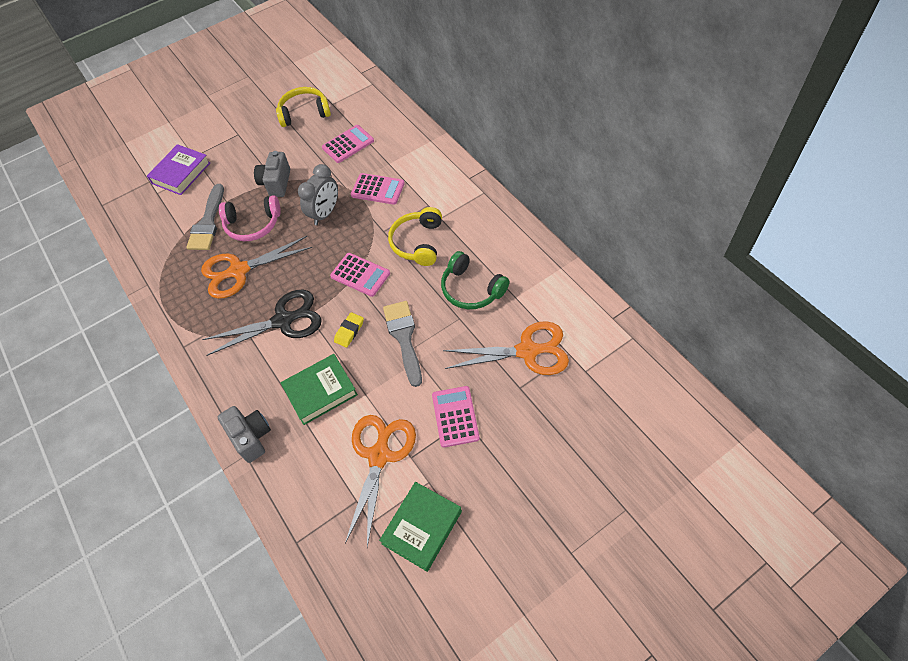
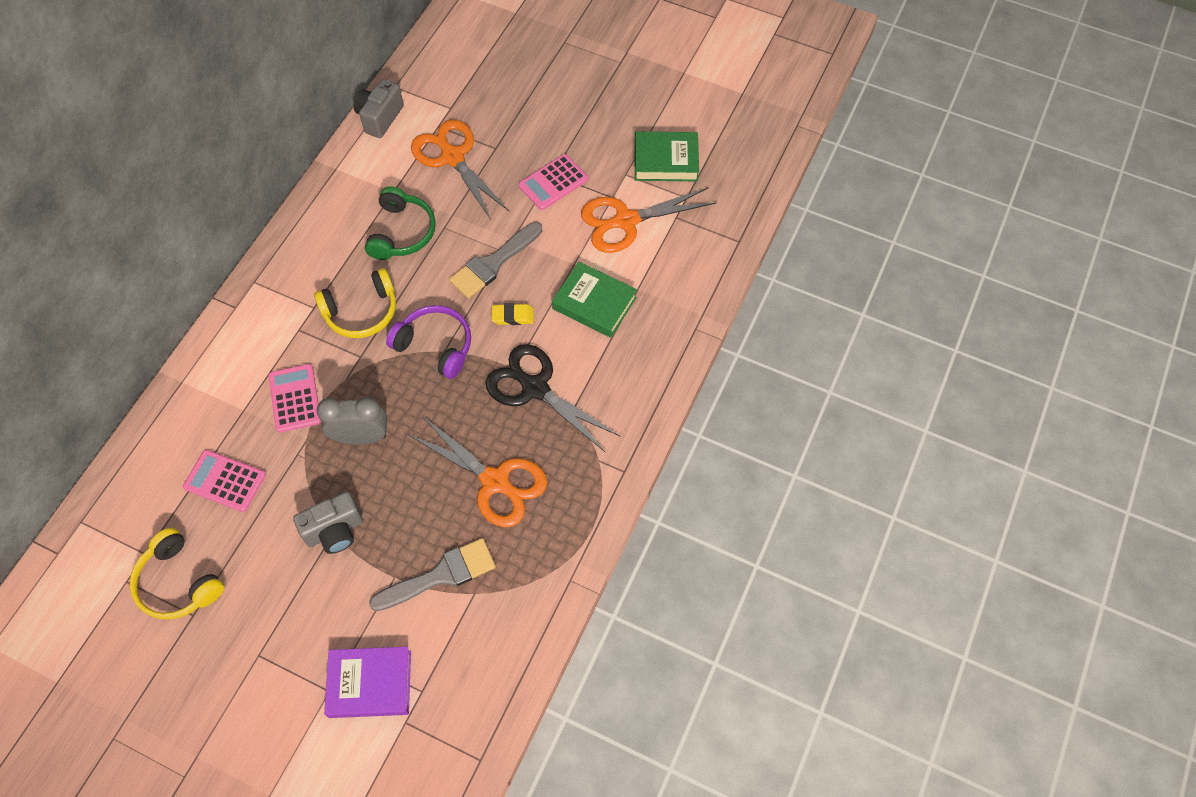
camera: 125 degrees left, 5 degrees up
grey camera [218,406,271,463] -> grey camera moved to [354,79,404,138]
pink headphones [219,195,281,241] -> none
pink calculator [330,253,390,297] -> purple headphones [386,305,471,379]

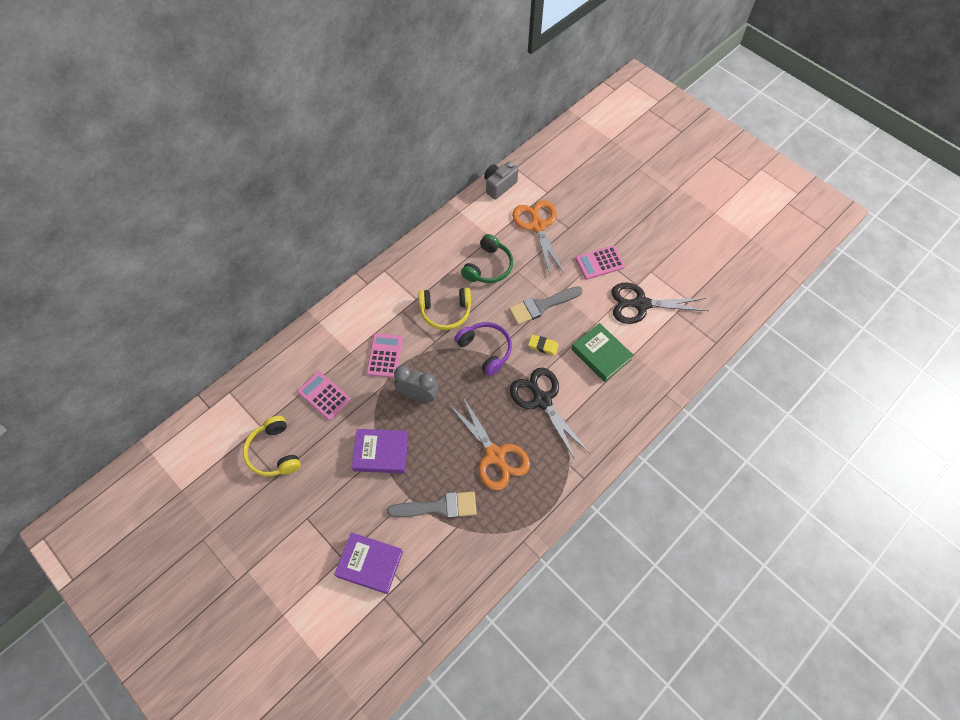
camera: 20 degrees right, 0 degrees up
grey camera [293,492,363,554] -> purple book [352,429,408,473]
orange scissors [581,187,717,253] -> black scissors [611,283,708,324]
green book [635,132,699,181] -> none

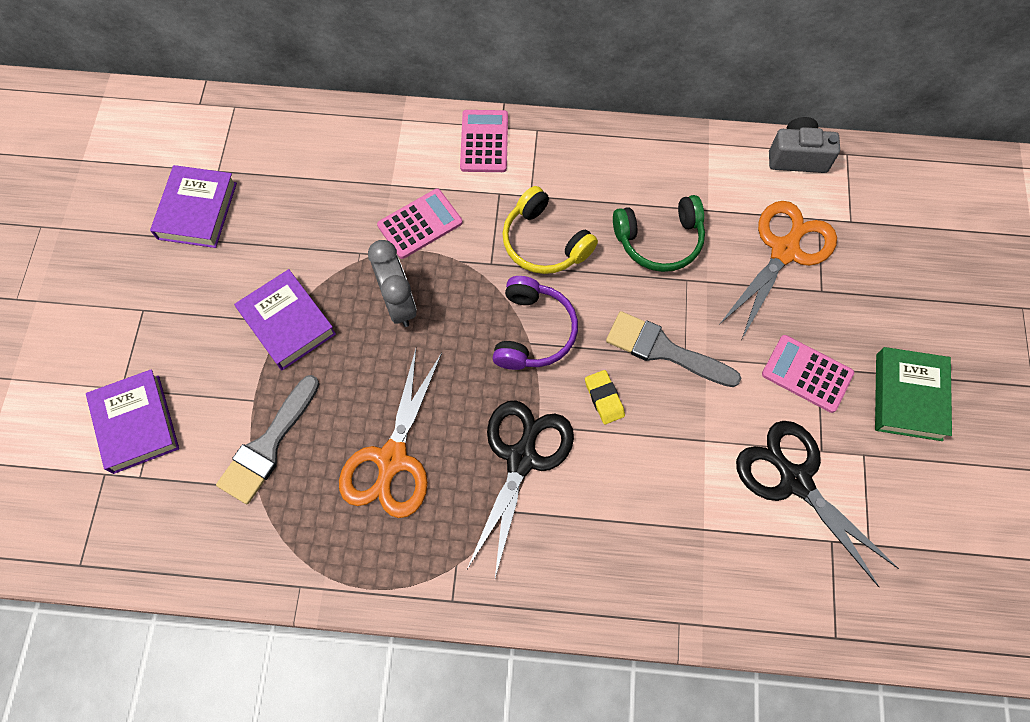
camera: 50 degrees right, 5 degrees up
yellow headphones [243,416,301,476] -> purple book [150,165,237,248]
pink calculator [297,371,351,420] -> pink calculator moved to [460,110,508,172]
grey brush [387,492,477,519] -> grey brush turned 75 degrees clockwise [216,375,319,504]
green book [571,323,633,382] -> green book moved to [875,347,952,441]

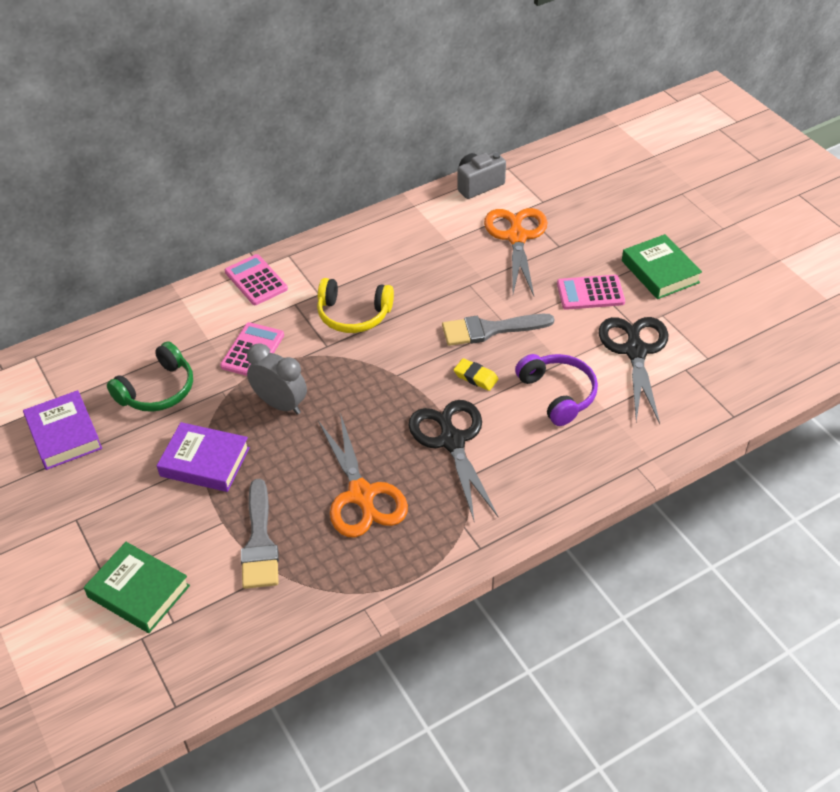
camera: 35 degrees left, 20 degrees down
purple book [86,369,179,474] -> green book [84,542,190,633]
purple headphones [493,276,578,370] -> purple headphones moved to [515,354,598,426]
green headphones [613,195,705,272] -> green headphones moved to [107,341,193,412]
black scissors [736,421,899,587] -> black scissors turned 75 degrees clockwise [599,317,669,424]

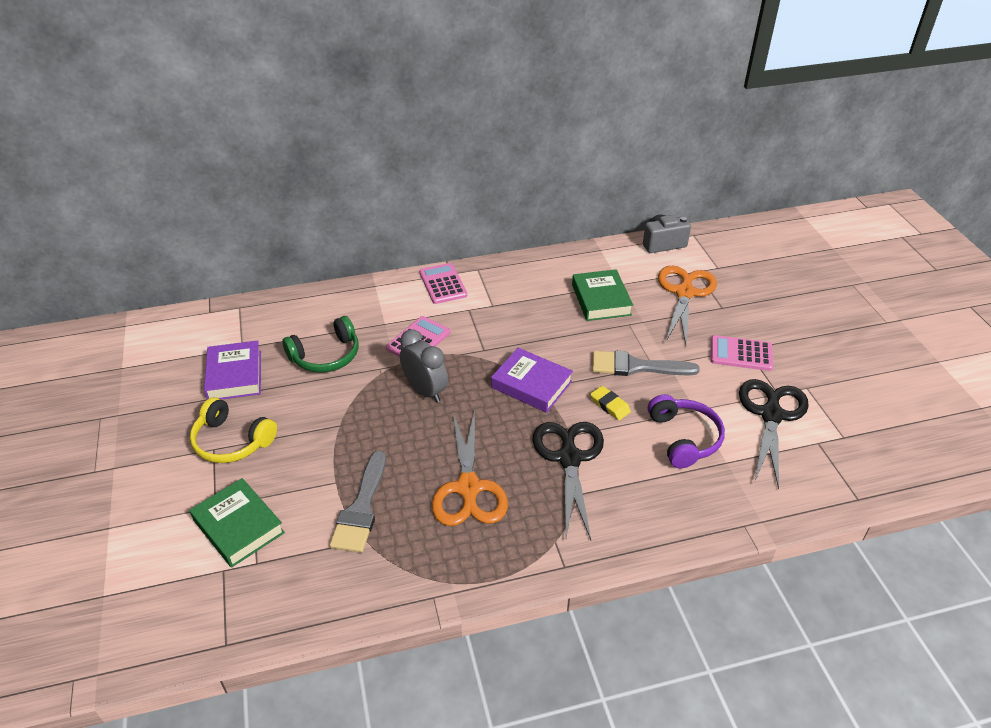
camera: 15 degrees right, 5 degrees down
purple book [157,422,250,492] -> purple book moved to [491,348,573,413]
yellow headphones [317,278,394,333] -> yellow headphones moved to [190,397,277,463]
green book [622,234,702,299] -> green book moved to [572,269,633,321]

